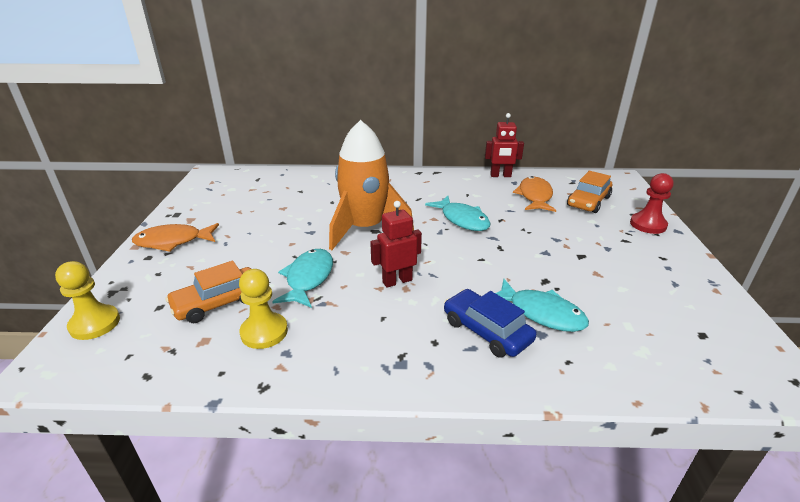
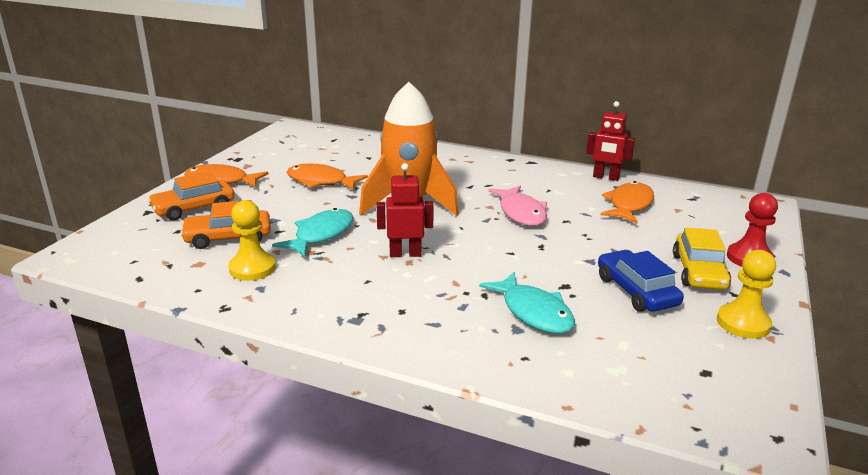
camera: 20 degrees right, 5 degrees down
yellow pawn [55,261,120,340] -> yellow pawn moved to [717,250,776,339]
turquoise fish [425,196,491,231] -> pink fish [488,186,547,226]
blue car [444,289,537,358] -> blue car moved to [598,250,684,312]
orange car [567,171,612,213] -> orange car moved to [148,171,235,220]
none -> orange fish [287,163,368,190]
none -> yellow car [673,227,731,290]

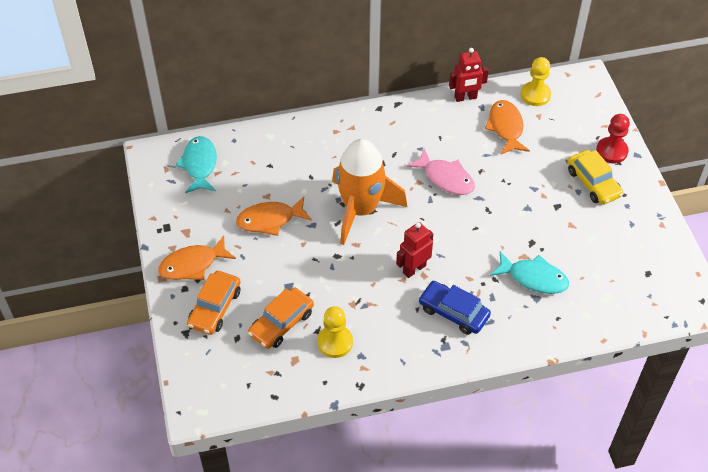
camera: 35 degrees left, 25 degrees up
turquoise fish [273,208,354,257] -> turquoise fish moved to [176,136,217,193]
blue car [598,250,684,312] -> blue car moved to [419,281,491,335]
yellow pawn [717,250,776,339] -> yellow pawn moved to [521,57,551,106]

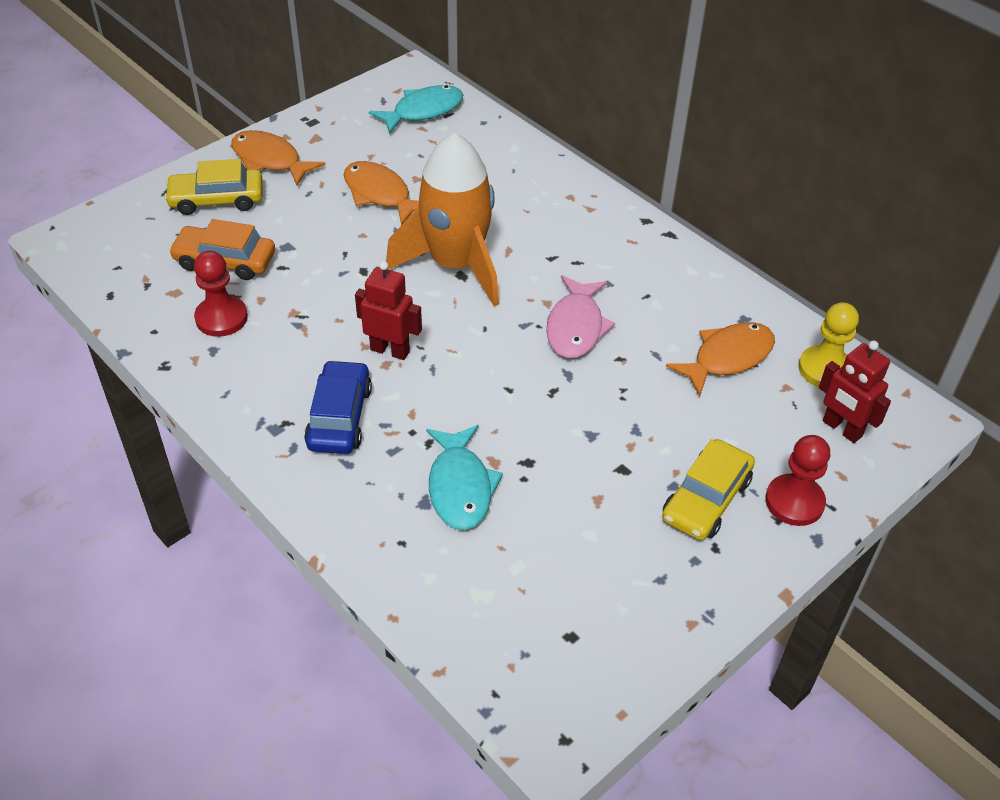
camera: 60 degrees right, 5 degrees down
orange car [187,271,241,335] -> yellow car [164,159,262,215]
yellow pawn [317,306,353,358] -> red pawn [194,251,248,337]
red robot [449,48,489,102] -> red robot moved to [819,341,891,443]

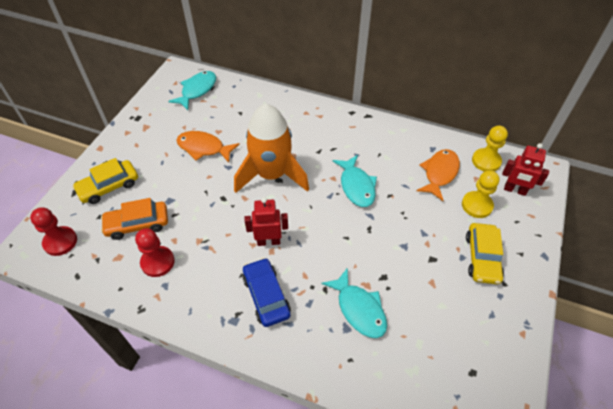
camera: 25 degrees left, 5 degrees up
orange fish [231,130,325,186] -> none
pink fish [546,275,615,358] -> turquoise fish [333,155,377,207]
red pawn [765,435,830,526] -> red pawn moved to [30,208,77,256]
none -> yellow pawn [462,170,499,218]

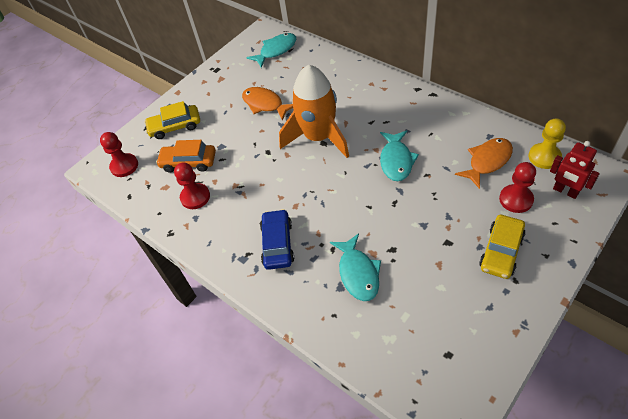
camera: 25 degrees right, 0 degrees up
red robot [245,197,288,246] -> none
yellow pawn [462,170,499,218] -> red pawn [499,162,536,213]

